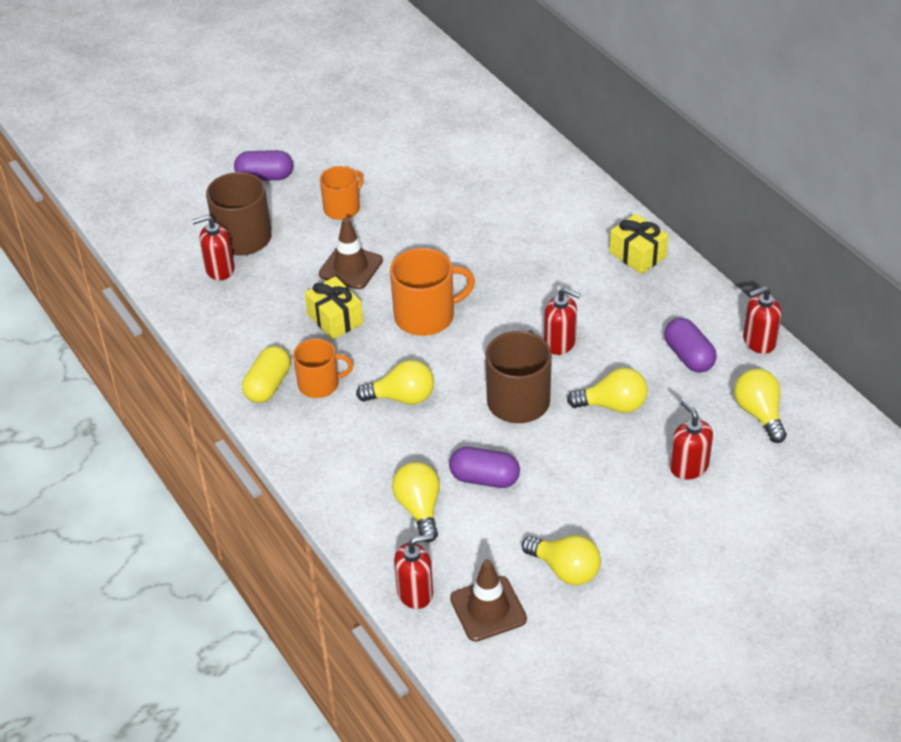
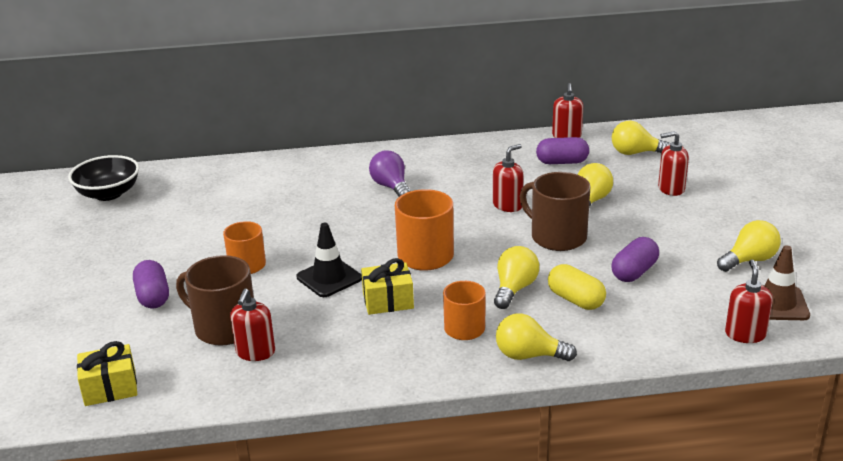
camera: 65 degrees left, 15 degrees down
purple capsule [234,150,293,181] -> purple capsule turned 45 degrees counterclockwise [133,260,169,309]
yellow capsule [242,346,291,403] -> yellow capsule moved to [548,264,606,310]
brown traffic cone [319,217,383,289] -> black traffic cone [296,223,362,297]
yellow light bulb [392,462,440,542] -> yellow light bulb moved to [496,313,577,361]
yellow gift [609,214,668,274] -> yellow gift moved to [77,341,137,406]
none -> black bowl [68,155,139,201]
none -> purple light bulb [369,150,411,197]

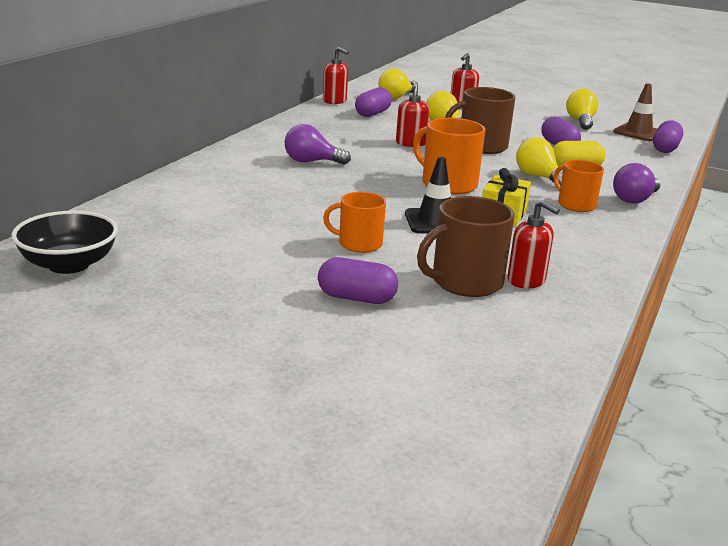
camera: 60 degrees left, 5 degrees down
yellow gift [77,341,137,406] -> none
yellow light bulb [496,313,577,361] -> purple light bulb [613,163,661,204]
red soap dispenser [725,260,773,343] -> purple capsule [653,120,683,153]

